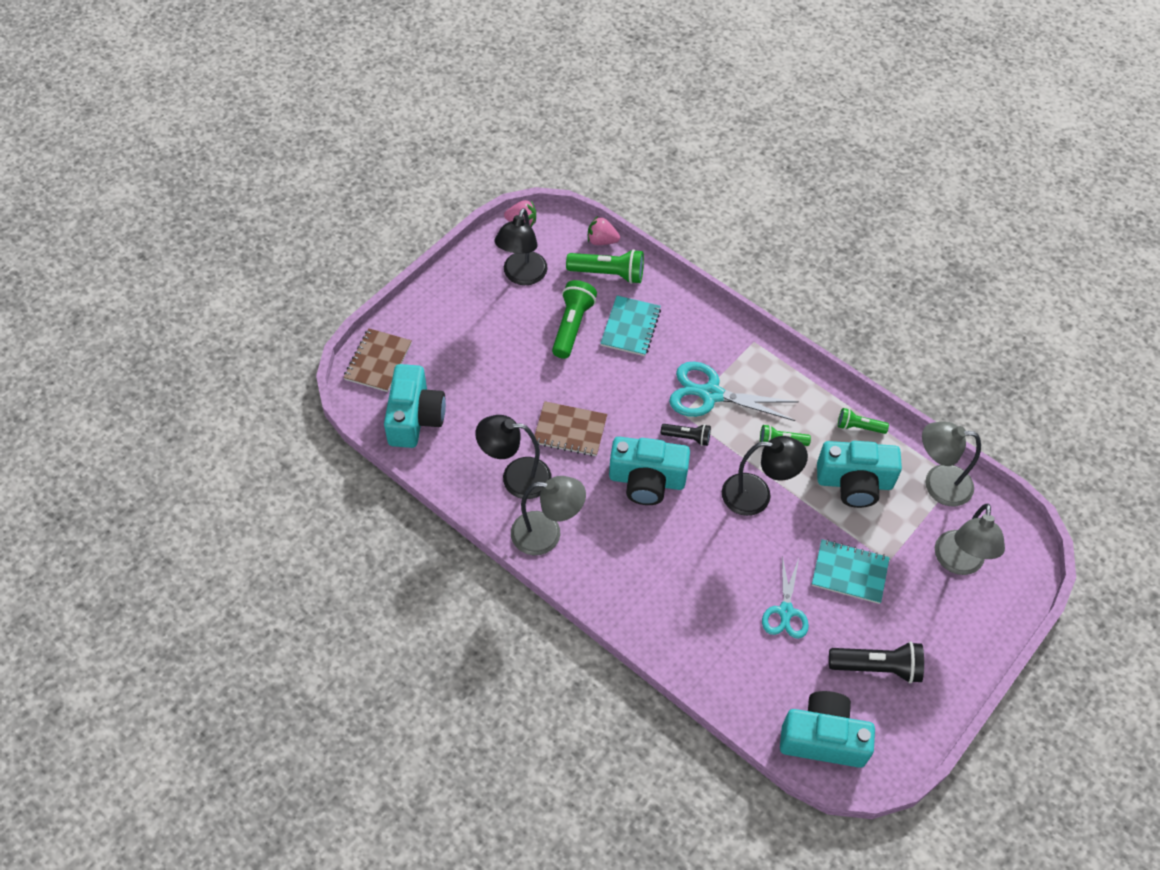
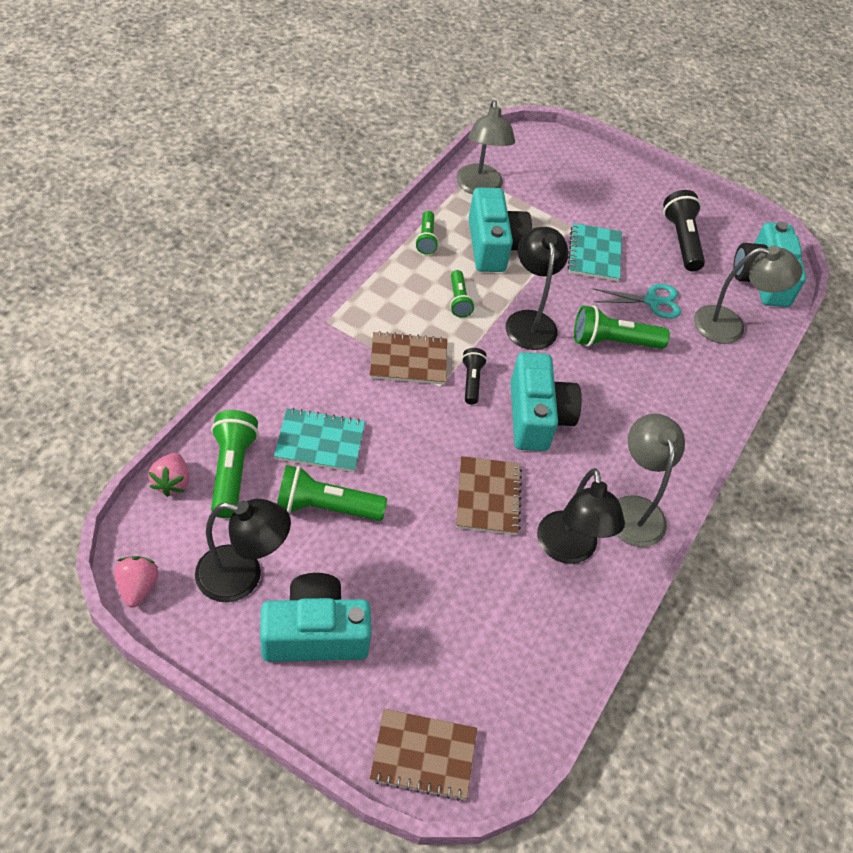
camera: 105 degrees left, 5 degrees down
turquoise camera [384,364,446,448] -> turquoise camera moved to [260,573,371,662]
turquoise scissors [669,362,798,421] -> brown notebook [370,331,447,385]
grey lamp [935,504,1005,575] -> grey lamp moved to [694,246,803,344]
none -> green flashlight [574,305,670,349]

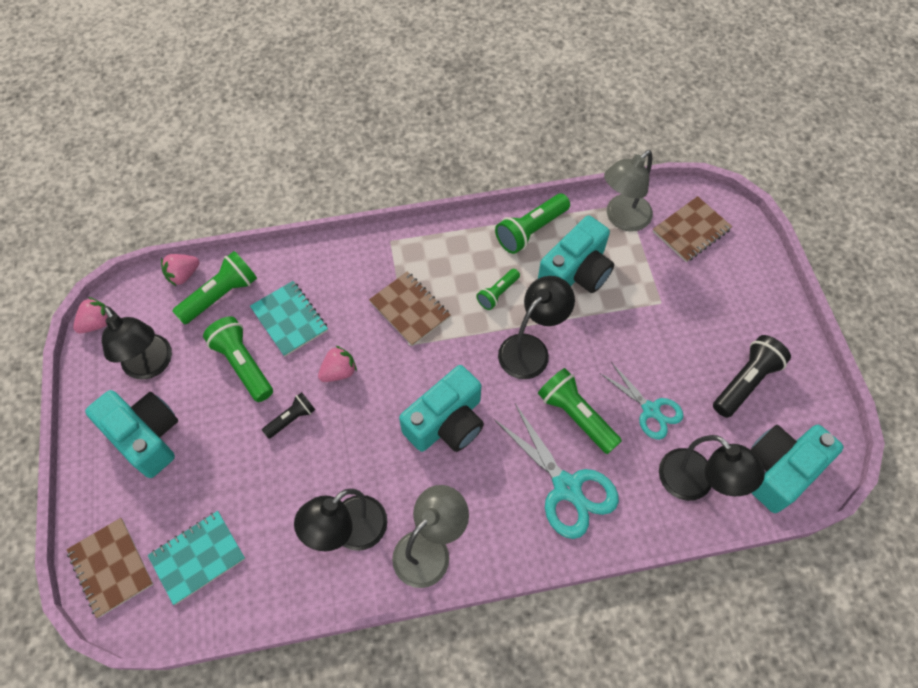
camera: 55 degrees right, 10 degrees up
green flashlight [415,211,439,254] -> green flashlight [495,193,570,254], size x1.68
brown notebook [456,456,522,535] -> brown notebook moved to [653,196,732,262]
black flashlight [462,348,487,405] -> black flashlight moved to [262,392,315,439]
turquoise notebook [567,223,622,281] -> turquoise notebook moved to [148,511,245,605]
grey lamp [694,246,803,344] -> black lamp [659,435,765,501]
none -> pink strawberry [318,345,357,382]
none -> turquoise scissors [494,404,619,539]

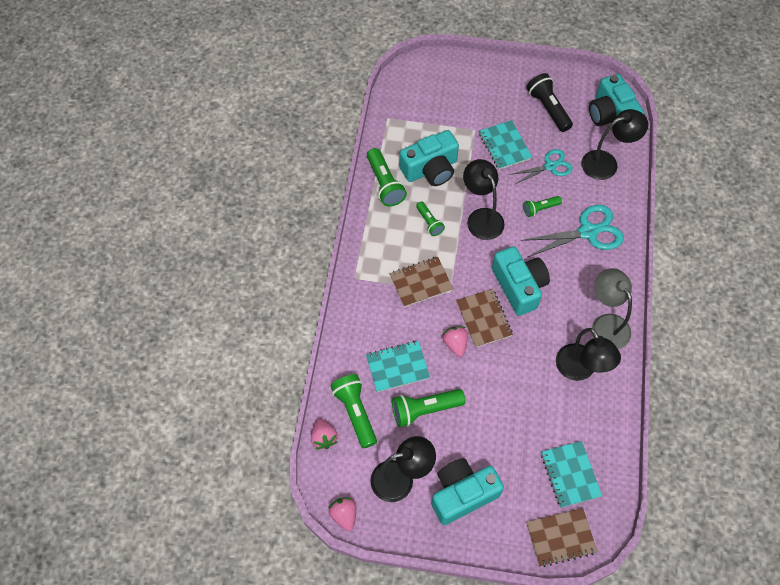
camera: 70 degrees left, 0 degrees up
black flashlight [262,392,315,439] -> none
turquoise camera [538,215,614,293] -> turquoise camera turned 90 degrees clockwise [400,130,459,186]
green flashlight [538,368,622,454] -> green flashlight [523,196,562,217], size x0.59
grey lamp [604,150,653,232] -> none
brown notebook [653,196,732,262] -> brown notebook moved to [456,289,513,348]
none -> turquoise notebook [479,120,532,170]

